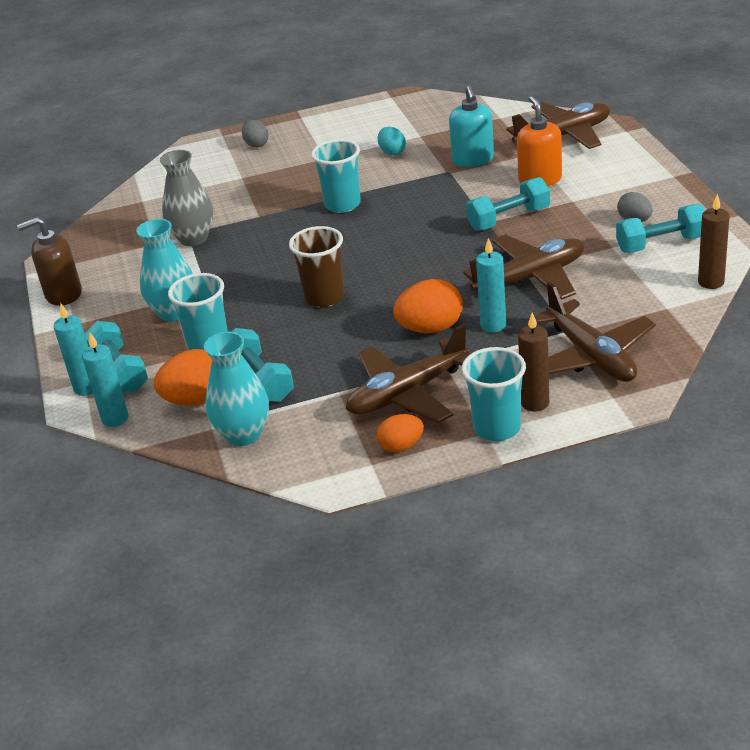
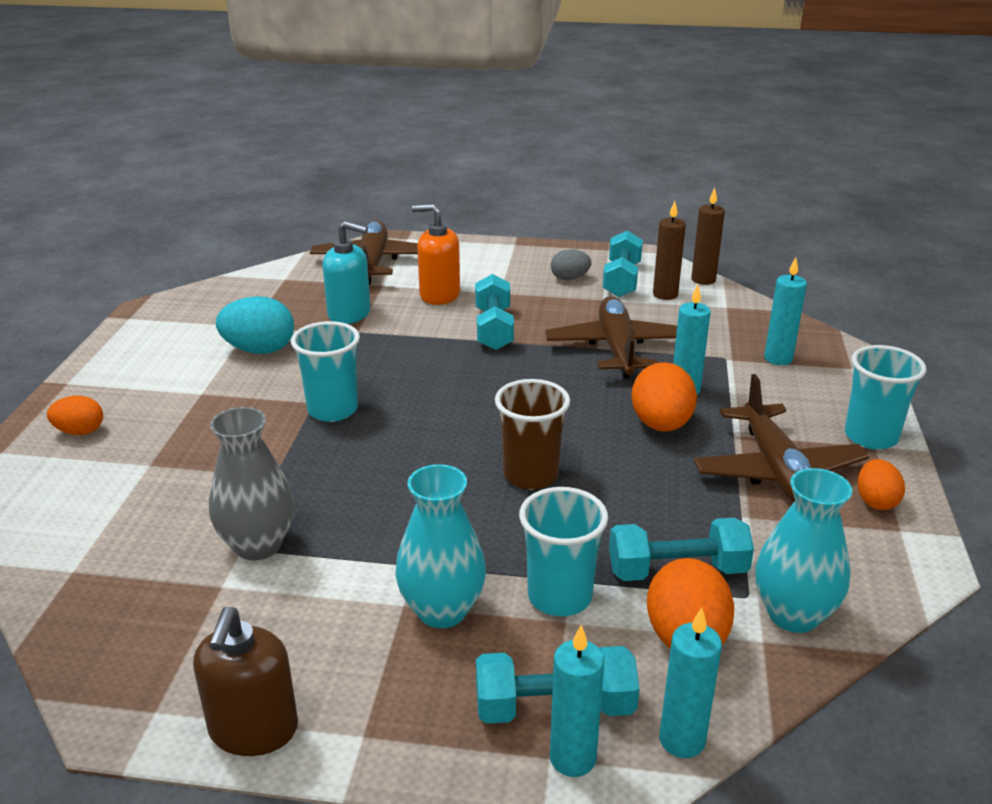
camera: 70 degrees left, 5 degrees down
grey egg [242,120,269,148] -> orange egg [47,395,103,435]
turquoise egg [378,127,406,155] -> turquoise egg [216,296,294,354], size x1.64
brown candle [518,312,549,412] -> brown candle moved to [653,201,686,300]
brown plane [529,282,656,382] -> turquoise candle [764,257,807,365]

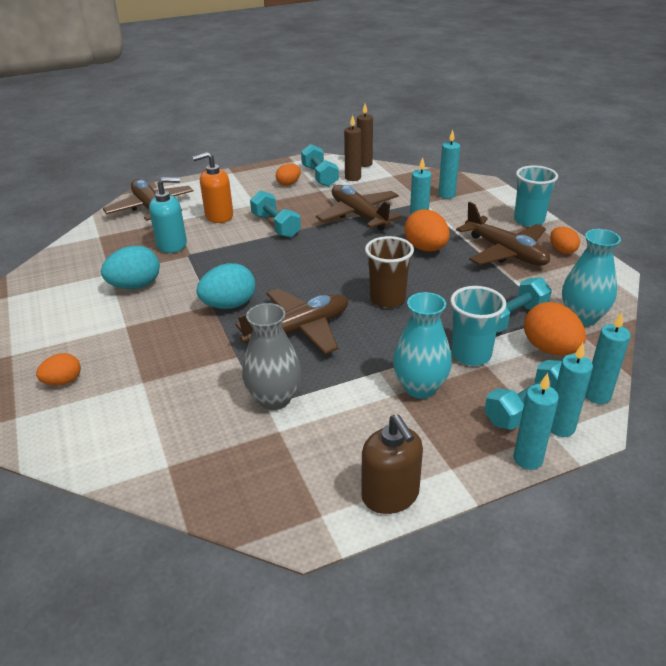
camera: 30 degrees left, 5 degrees up
turquoise cup [291,321,360,422] -> turquoise egg [196,263,255,309]
grey egg [551,249,591,280] -> orange egg [276,164,301,186]
none -> brown plane [235,288,348,354]
none -> turquoise candle [513,373,559,470]

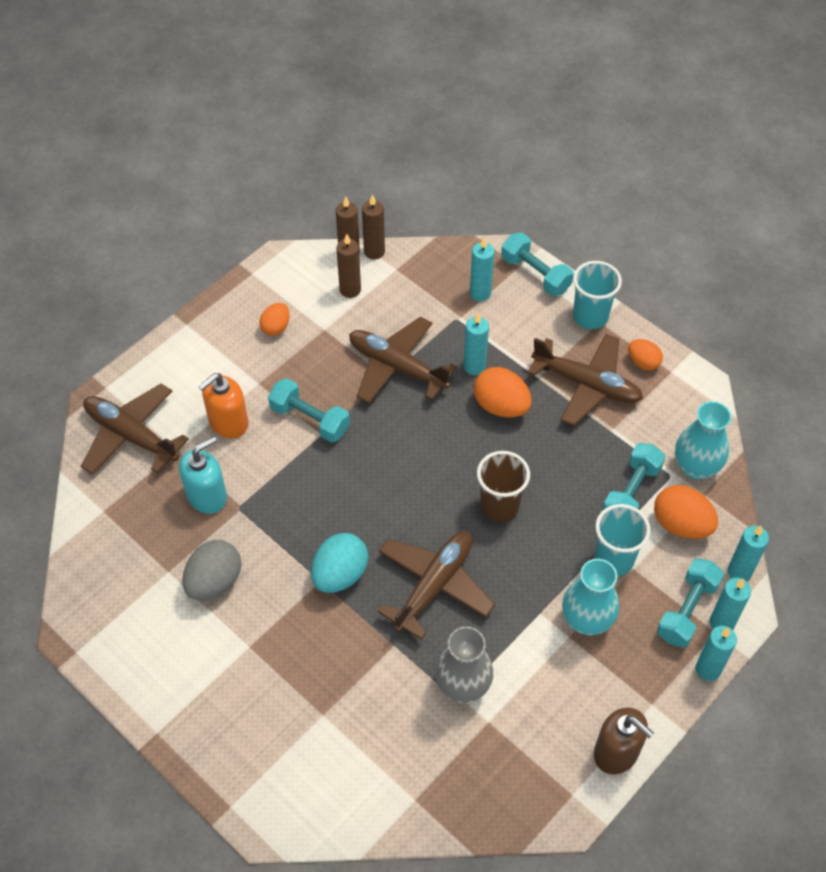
camera: 25 degrees left, 20 degrees up
orange egg [36,353,81,386] -> none
turquoise egg [101,246,160,289] -> grey egg [182,540,241,600]
turquoise dumbbell [301,144,339,187] -> turquoise dumbbell moved to [501,233,574,296]
none -> brown candle [362,195,385,260]

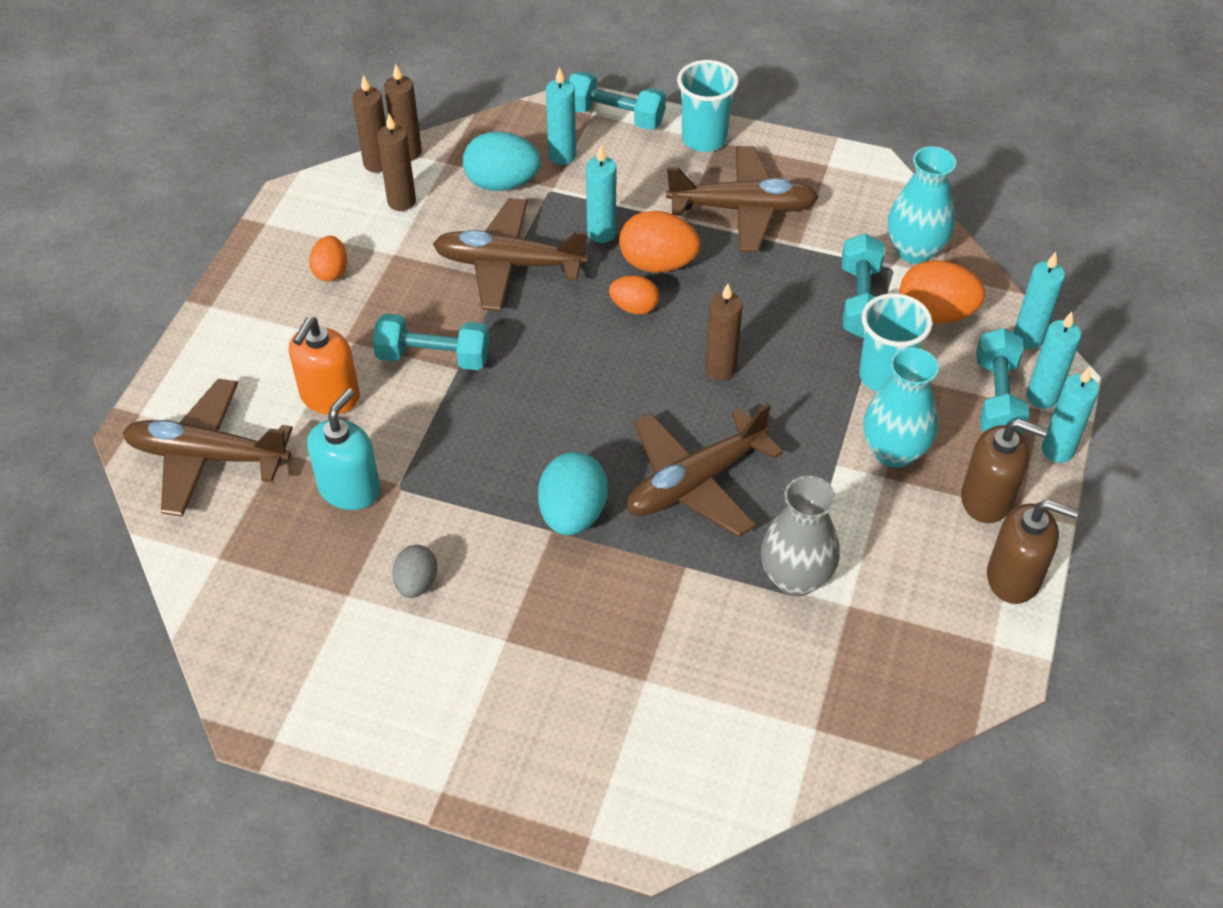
camera: 25 degrees left, 5 degrees down
grey egg [182,540,241,600] -> grey egg [393,545,437,598], size x0.61
brown plane [378,531,495,640] -> brown plane turned 135 degrees counterclockwise [627,403,783,537]
brown cup [477,451,530,522] -> brown candle [705,284,743,380]
orange egg [628,339,663,371] -> orange egg moved to [609,275,659,315]
none -> turquoise egg [463,132,541,191]
none -> brown soap dispenser [961,419,1048,523]

